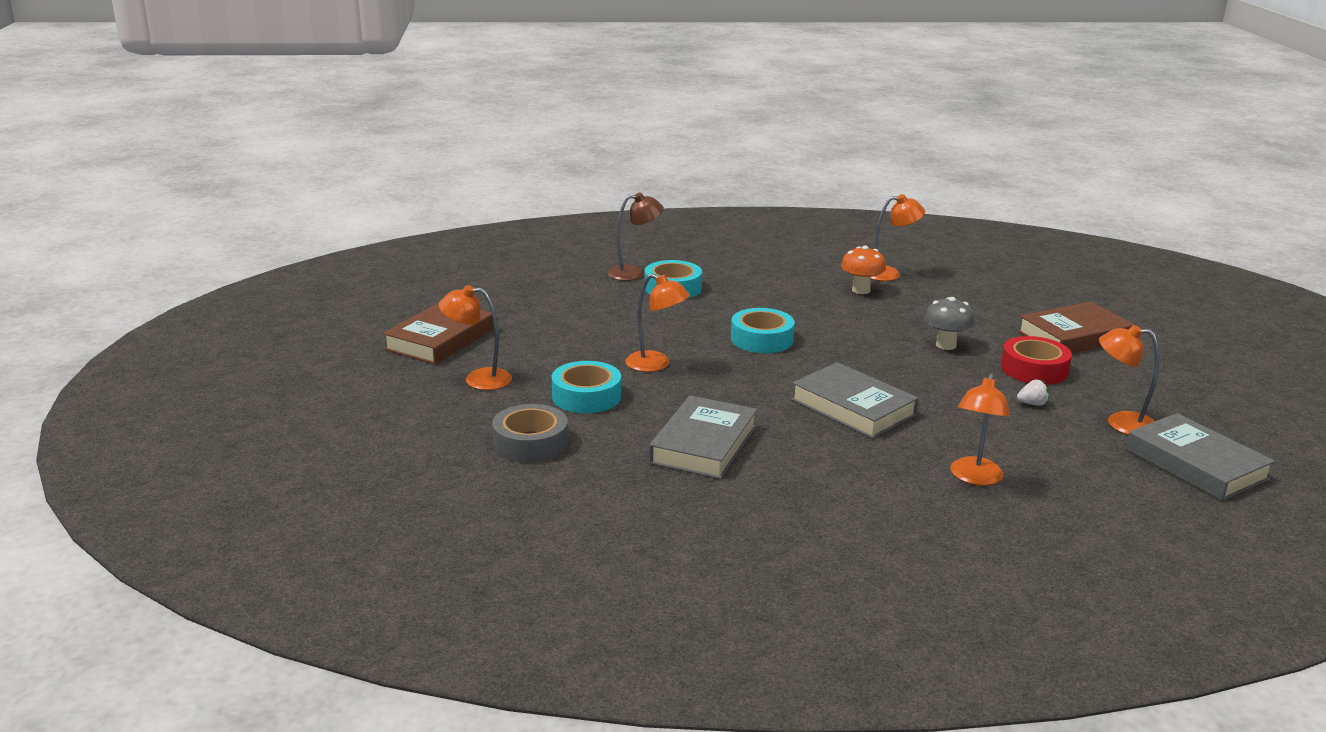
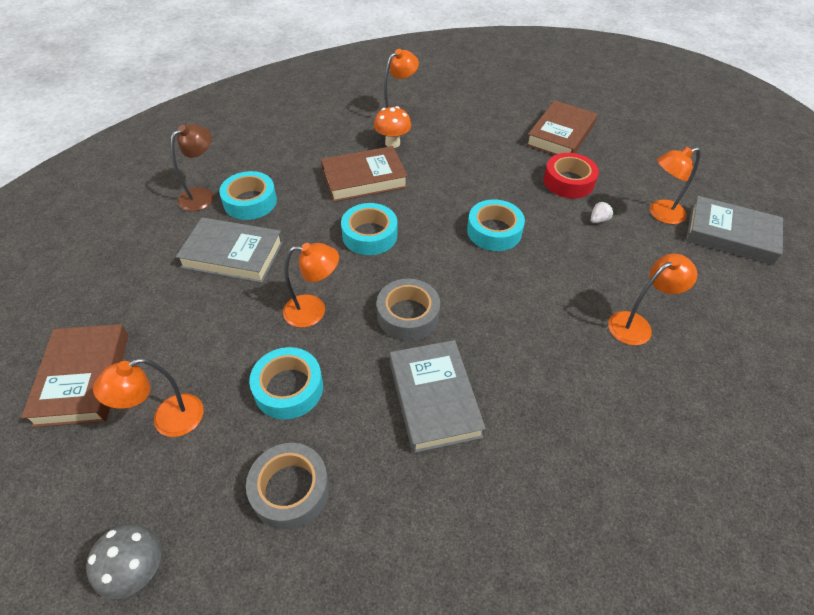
camera: 35 degrees left, 25 degrees up
grey book [791,362,919,439] -> grey book moved to [176,217,283,283]
grey mushroom [924,297,975,350] -> grey mushroom moved to [86,524,161,599]
orange lamp [951,373,1010,485] -> orange lamp turned 105 degrees counterclockwise [608,254,697,345]
none -> brown book [321,146,408,202]
none -> grey tape [377,278,440,341]
none -> turquoise tape [467,199,525,251]

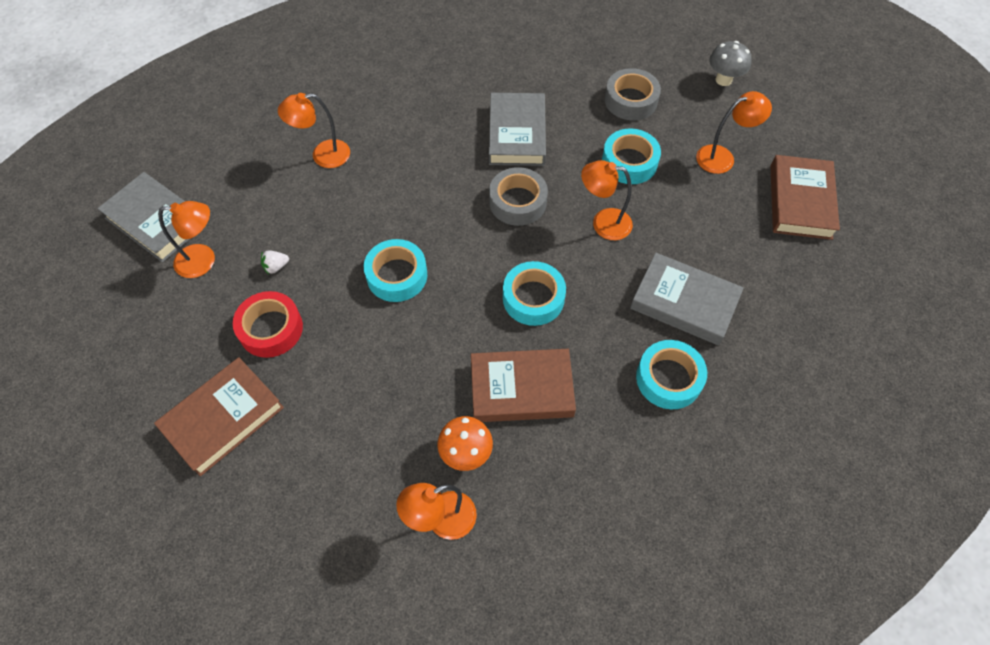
camera: 165 degrees left, 10 degrees up
brown lamp [171,124,214,211] -> none

